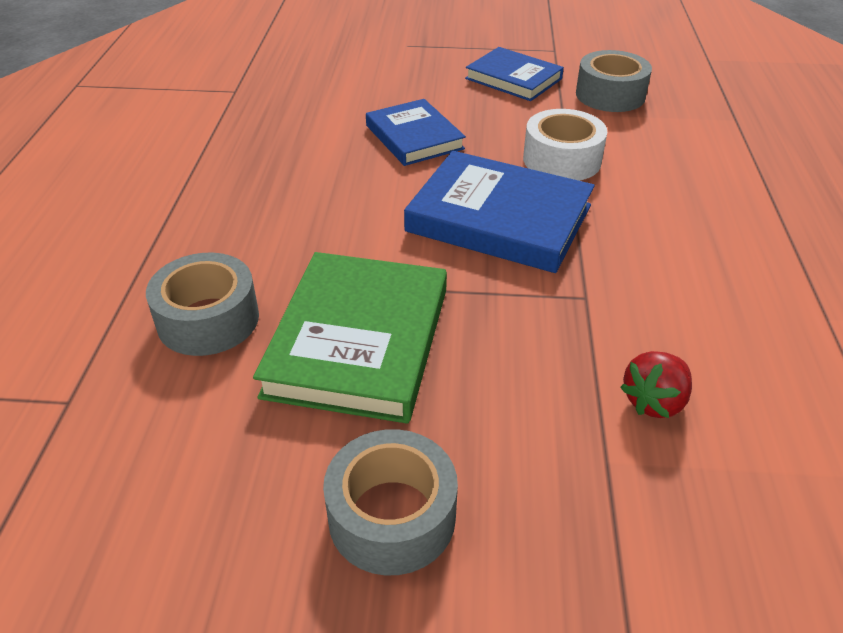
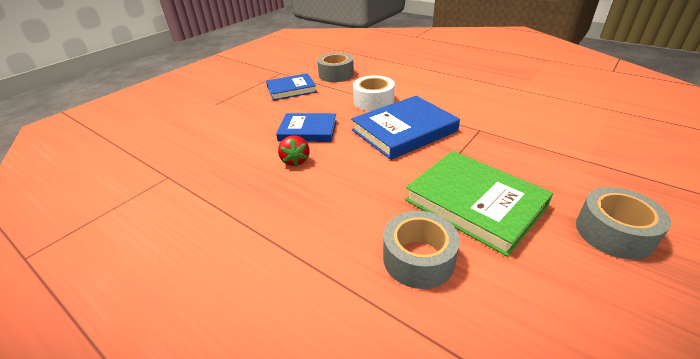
camera: 55 degrees left, 5 degrees down
red strawberry [620,351,692,418] -> red strawberry moved to [278,135,310,167]

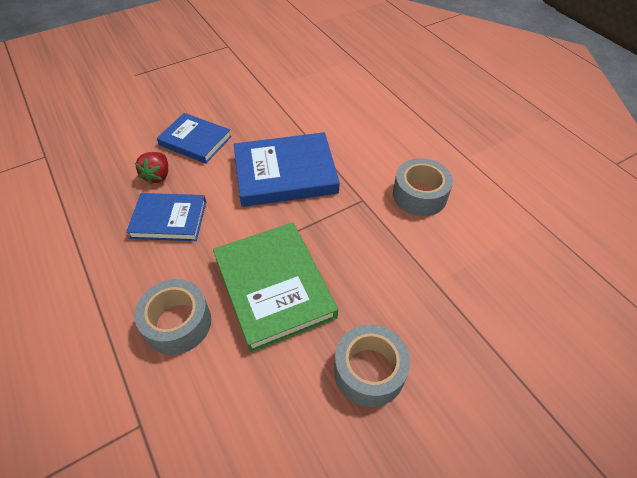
camera: 20 degrees right, 15 degrees up
blue book [266,73,317,101] -> blue book moved to [126,193,206,241]
grey tape [317,53,354,82] -> grey tape moved to [393,158,453,216]
white tape [353,76,395,111] -> none

